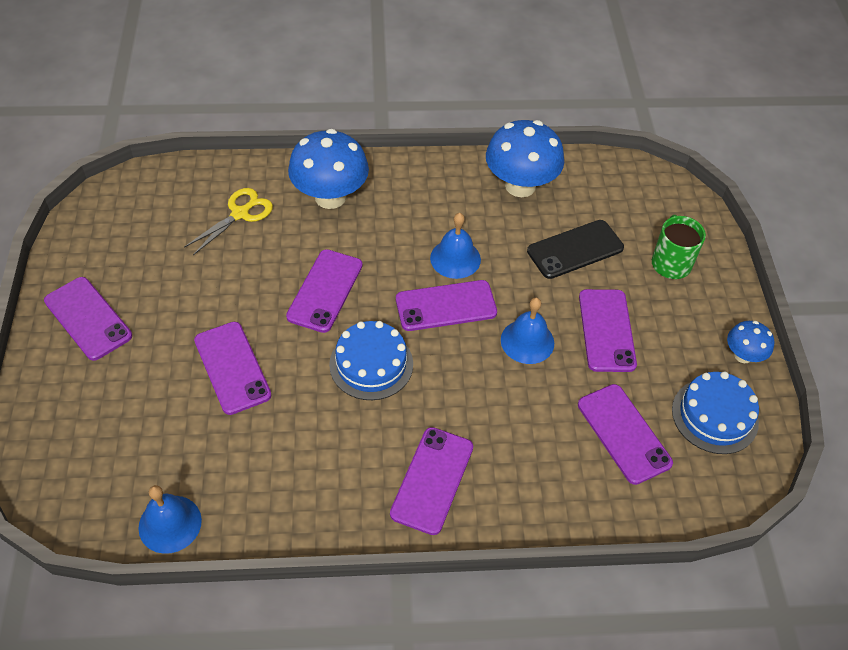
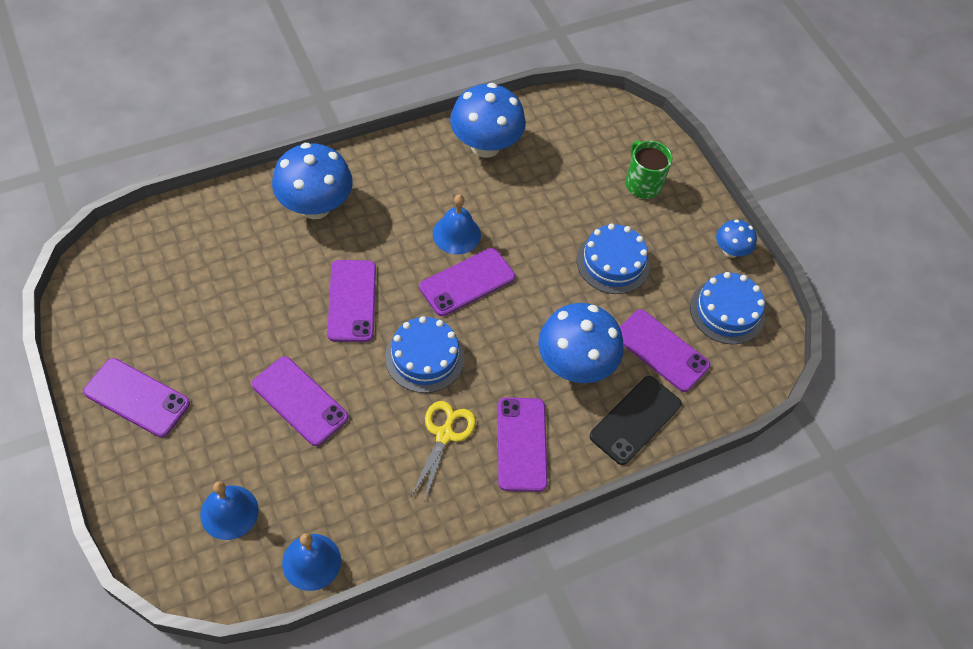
camera: 25 degrees left, 5 degrees up
yellow scissors [184,188,273,255] -> yellow scissors moved to [411,401,476,503]
blue bell [501,298,554,364] -> blue bell moved to [200,481,259,540]
black phone [527,220,624,279] -> black phone moved to [590,376,682,465]
purple phone [579,289,637,372] -> blue cake [576,224,650,294]
none -> blue mushroom [538,303,624,383]

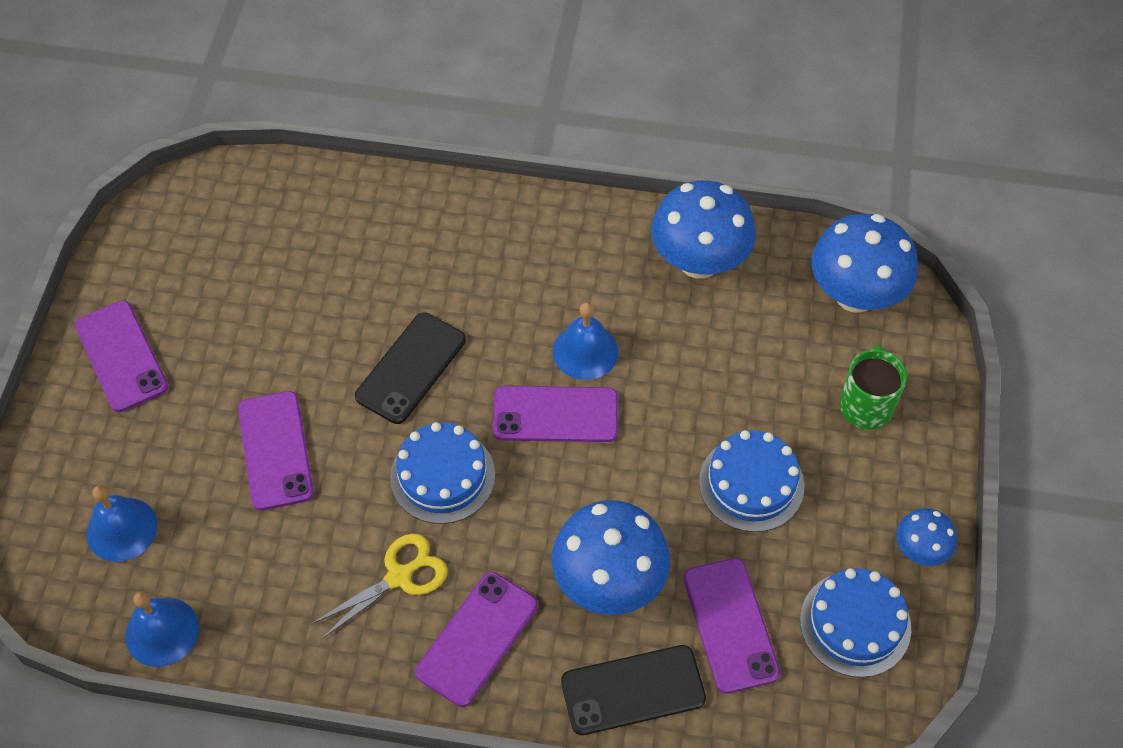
camera: 40 degrees right, 0 degrees up
blue mushroom [272,143,352,219] -> blue mushroom moved to [811,214,918,313]
purple phone [327,260,376,342] -> black phone [355,312,466,424]

